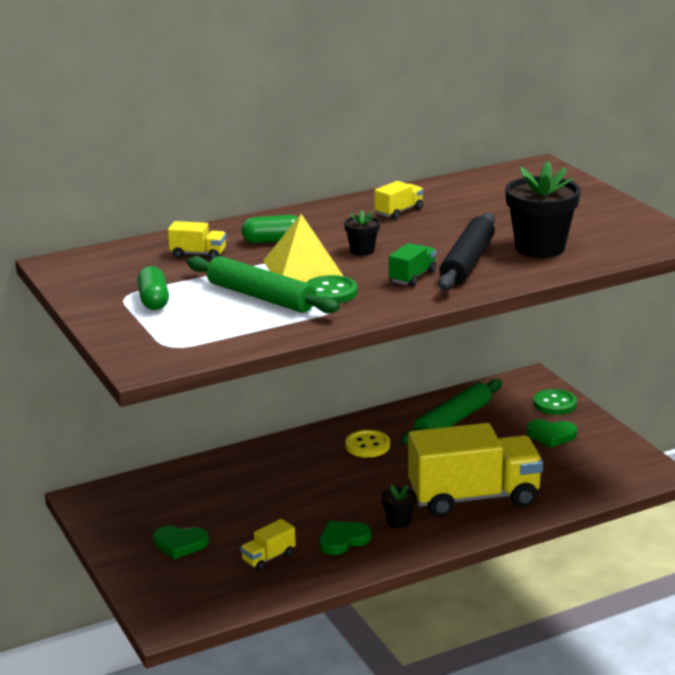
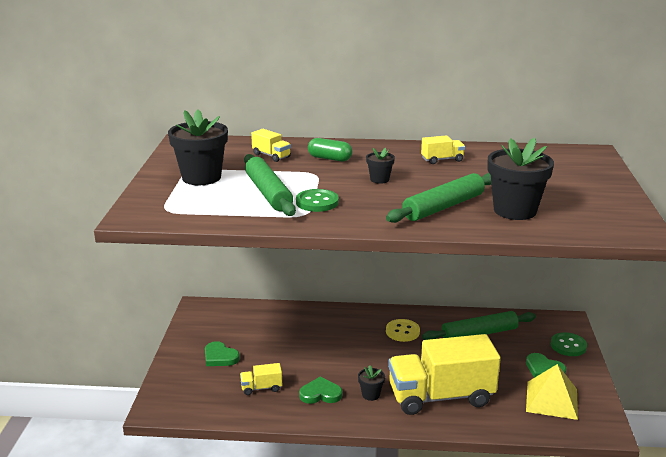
camera: 30 degrees right, 0 degrees up
green capsule [137,266,169,310] -> black flower pot [168,110,228,185]
yellow pyramid [263,214,343,282] -> yellow pyramid moved to [526,364,578,420]
green truck [389,243,436,286] -> none
yellow truck [408,423,543,517] -> yellow truck turned 150 degrees clockwise [388,334,501,415]
black rolling pin [438,212,495,291] -> green rolling pin [386,173,491,223]

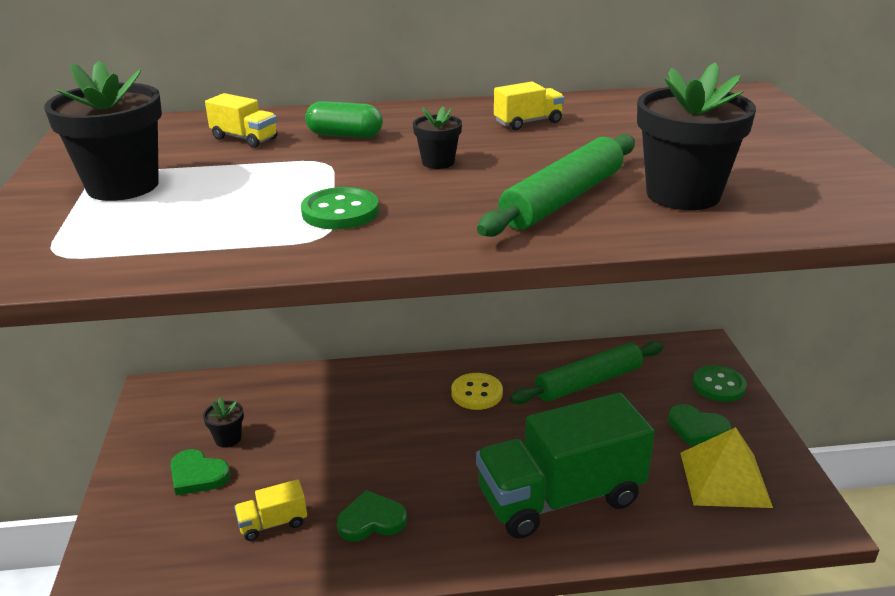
camera: 10 degrees left, 5 degrees up
green rolling pin [244,154,296,216] -> none
black flower pot [358,365,385,401] -> black flower pot moved to [203,397,244,448]
yellow truck [388,334,501,415] -> green truck [476,393,655,539]

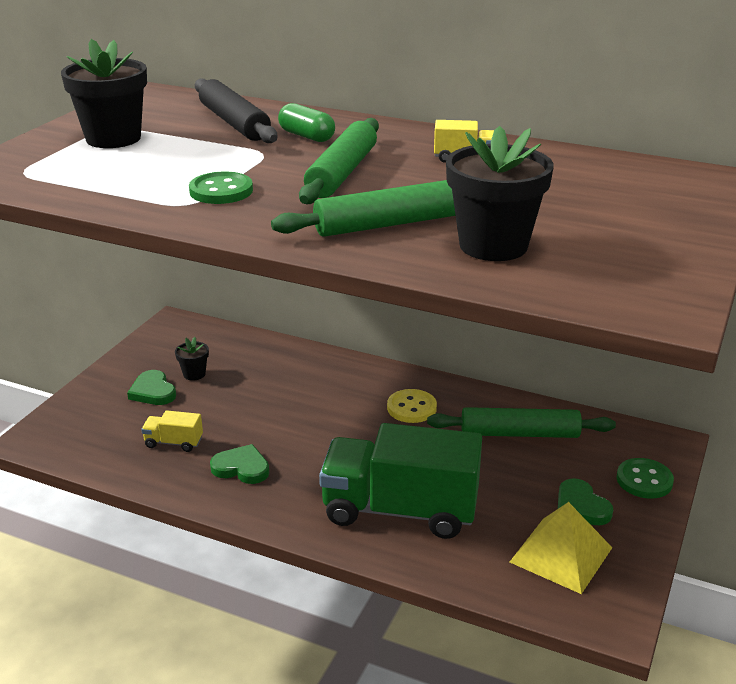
camera: 30 degrees right, 0 degrees up
yellow truck [205,93,278,148] -> black rolling pin [195,78,277,143]
black flower pot [413,106,462,169] -> green rolling pin [299,118,379,204]

